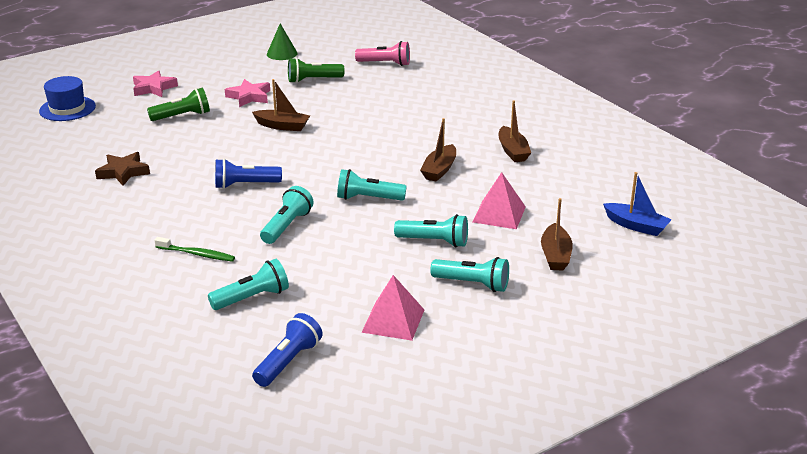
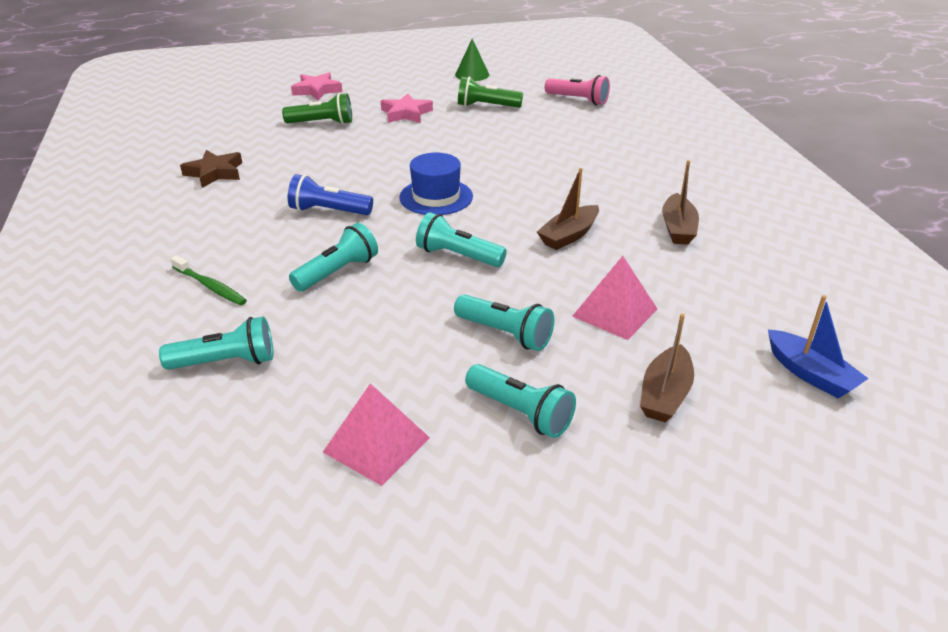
camera: 20 degrees right, 5 degrees up
blue hat [39,76,96,121] -> blue hat moved to [399,152,473,215]
brown boat [252,79,310,131] -> none
blue flashlight [252,313,323,387] -> none

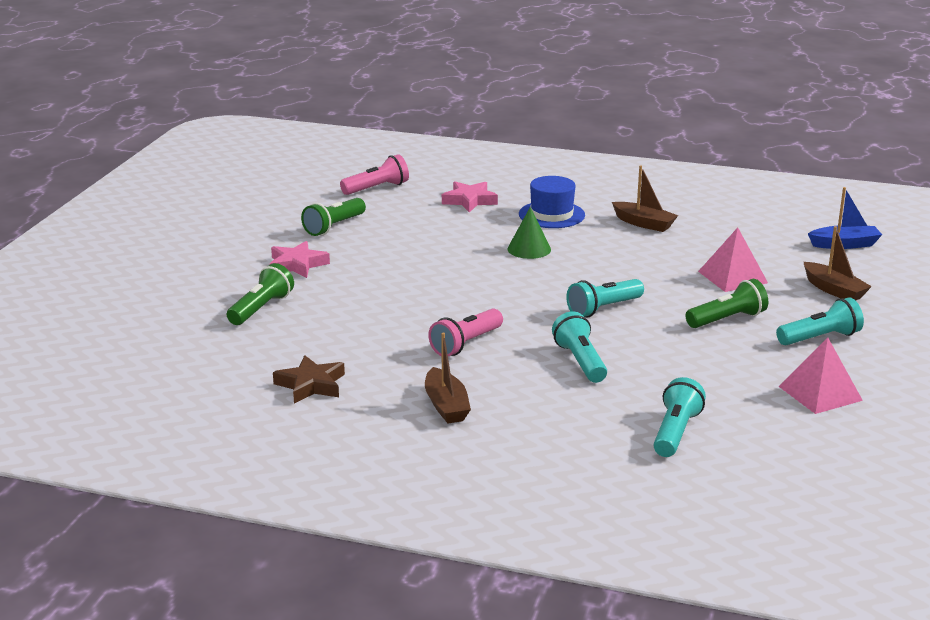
camera: 60 degrees left, 10 degrees down
green toothbrush [170,255,247,305] -> none
blue flashlight [288,174,373,215] -> pink flashlight [428,309,503,356]
pink star [291,72,342,100] -> pink star moved to [442,181,498,212]
blue hat [399,152,473,215] -> blue hat moved to [519,176,585,228]
turquoise flashlight [454,294,554,351] -> green flashlight [686,279,768,328]
green cone [455,39,489,81] -> green cone moved to [508,207,551,259]
brown boat [537,168,599,250] -> brown boat moved to [425,333,471,423]

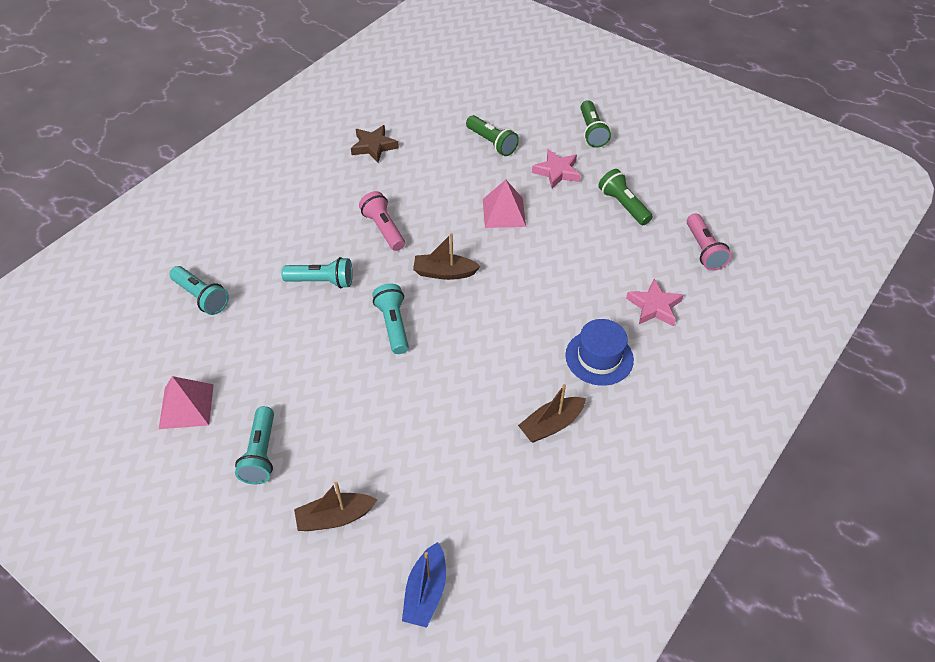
camera: 110 degrees right, 25 degrees up
brown boat [425,333,471,423] -> brown boat moved to [413,233,481,280]
green cone [508,207,551,259] -> none
green flashlight [686,279,768,328] -> green flashlight moved to [580,100,611,148]
pink pyramid [698,228,768,292] -> pink pyramid moved to [483,180,526,228]

